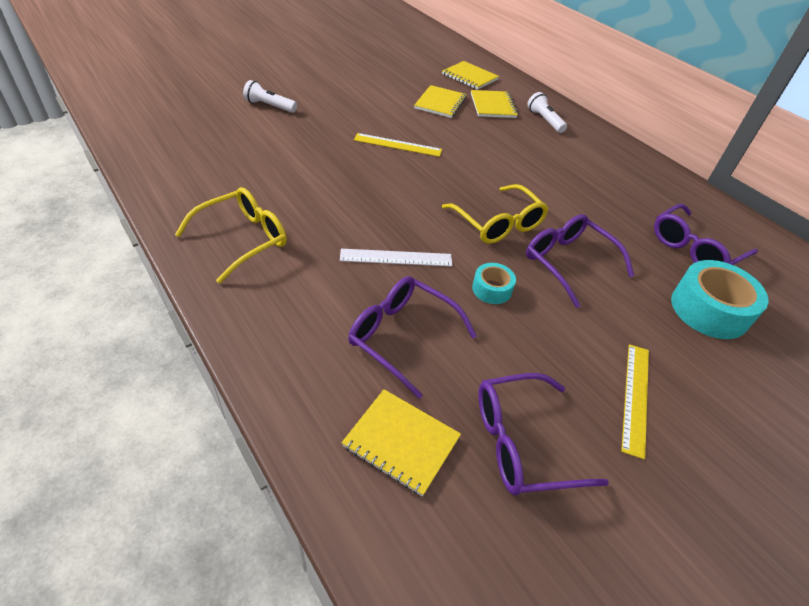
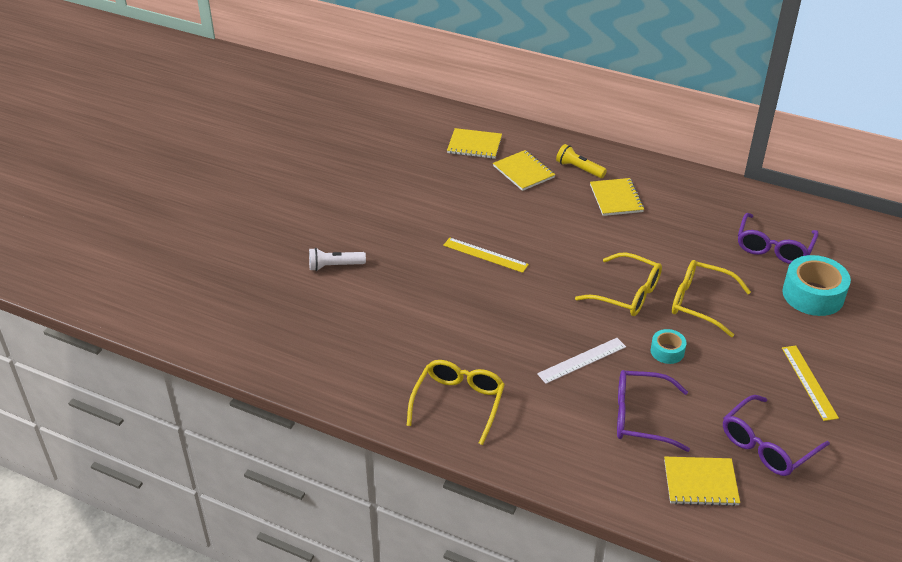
camera: 25 degrees left, 5 degrees down
yellow ruler [354,133,442,157] -> yellow ruler turned 45 degrees clockwise [443,238,529,273]
yellow notebook [414,85,467,118] -> yellow notebook moved to [590,178,644,216]
purple glasses [526,214,634,308] -> yellow glasses [672,260,751,337]
white flashlight [527,92,567,133] -> yellow flashlight [556,144,607,178]

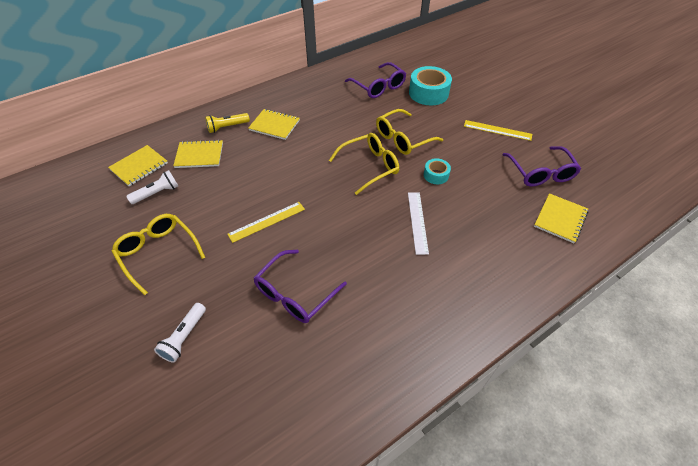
camera: 60 degrees left, 10 degrees up
yellow glasses [407,360,505,445] -> yellow glasses moved to [111,214,205,295]
purple glasses [617,370,690,452] -> purple glasses moved to [254,250,347,323]
none -> white flashlight [126,170,178,204]

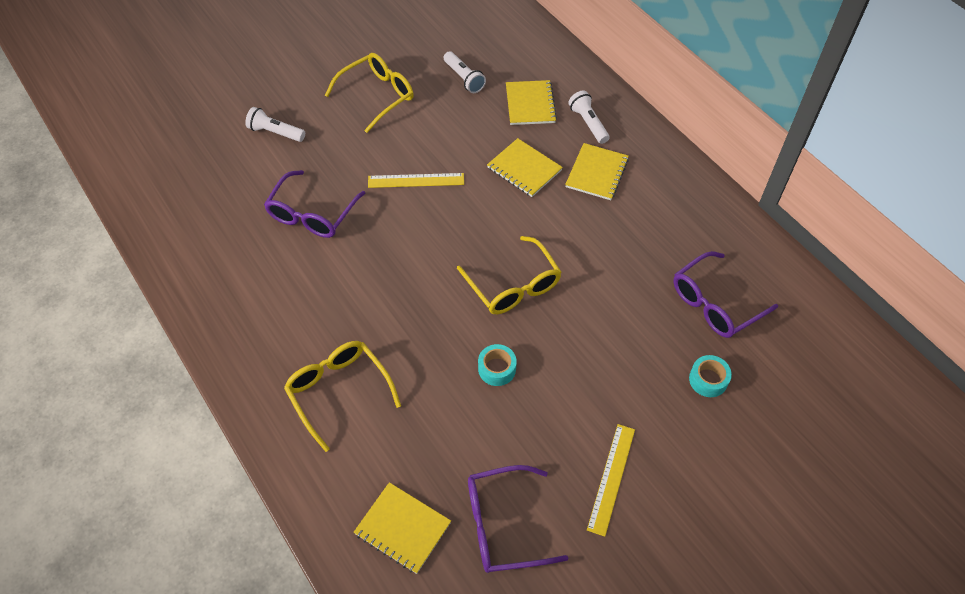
camera: 90 degrees right, 5 degrees up
yellow notebook [108,145,168,186] -> yellow notebook moved to [487,138,563,197]
yellow flashlight [205,113,250,133] -> white flashlight [568,90,610,144]
yellow ruler [227,202,305,243] -> yellow ruler turned 60 degrees counterclockwise [368,173,464,188]
purple glasses [254,250,347,323] -> purple glasses turned 105 degrees counterclockwise [264,170,366,238]
yellow glasses [376,109,443,155] -> yellow glasses moved to [284,341,401,452]
white ruler [408,192,429,255] -> none
turquoise tape [409,66,452,105] -> turquoise tape [689,355,732,397], size x0.53

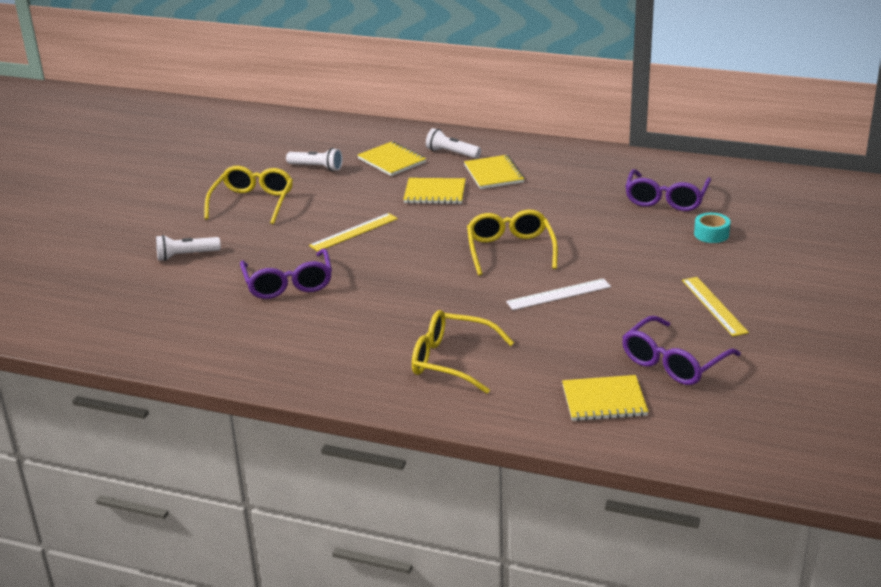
camera: 35 degrees left, 25 degrees down
yellow glasses [457,236,562,314] -> yellow glasses turned 120 degrees counterclockwise [467,210,558,276]
turquoise tape [478,344,517,386] -> white ruler [506,278,611,310]

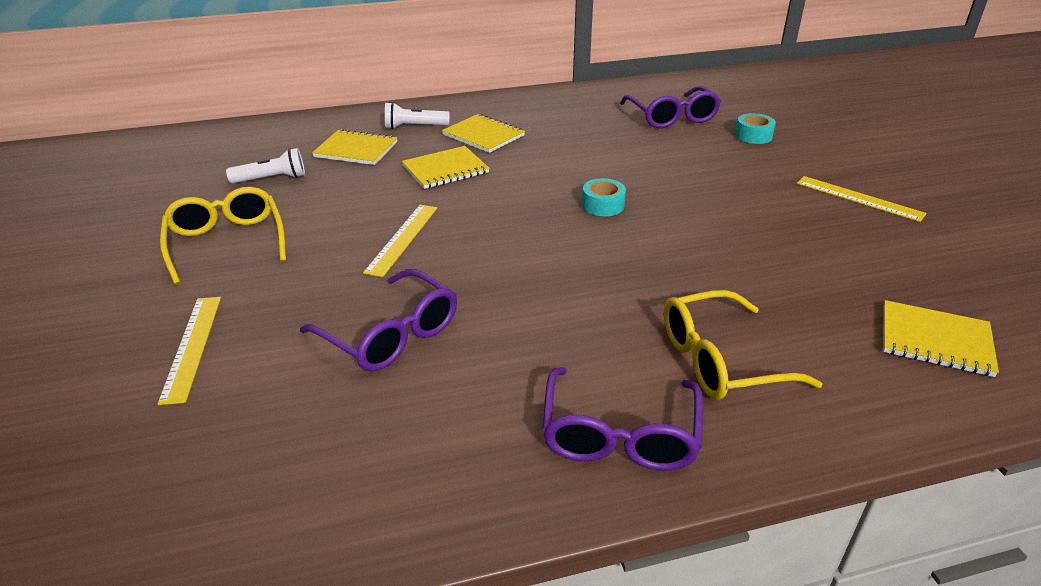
camera: 35 degrees left, 5 degrees up
white flashlight [156,235,221,261] -> yellow ruler [158,297,221,405]
yellow glasses [467,210,558,276] -> turquoise tape [582,178,626,216]
white ruler [506,278,611,310] -> none
yellow notebook [562,375,648,421] -> yellow notebook turned 60 degrees clockwise [883,300,999,377]
purple glasses [622,316,741,385] -> purple glasses moved to [542,367,703,471]

